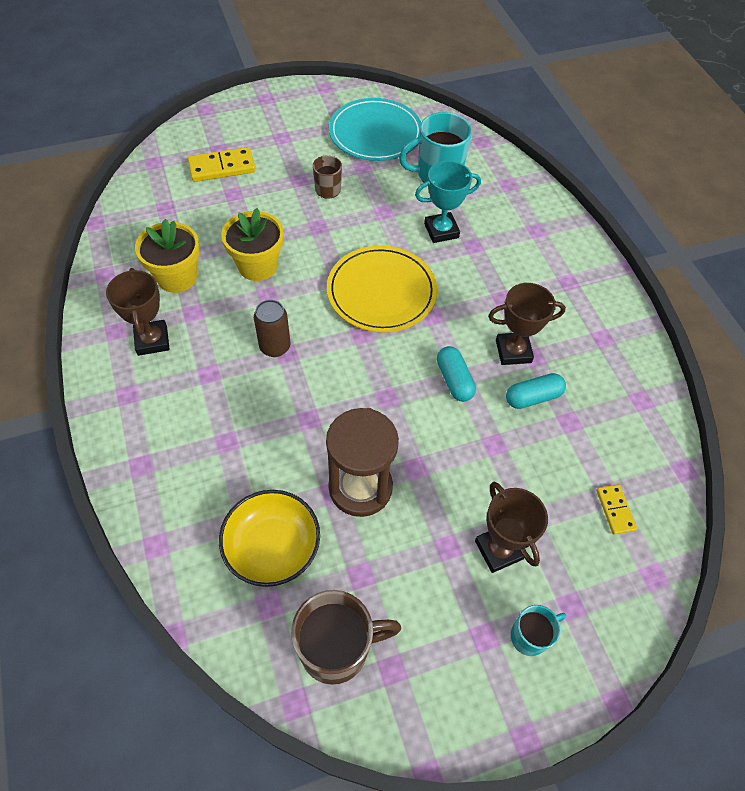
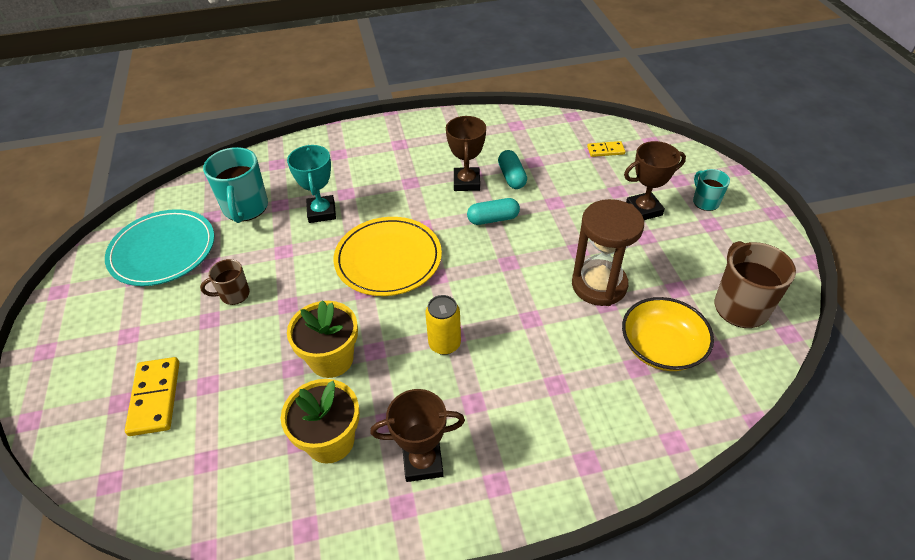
camera: 80 degrees left, 10 degrees down
brown can [254,300,290,357] -> yellow can [425,295,461,355]

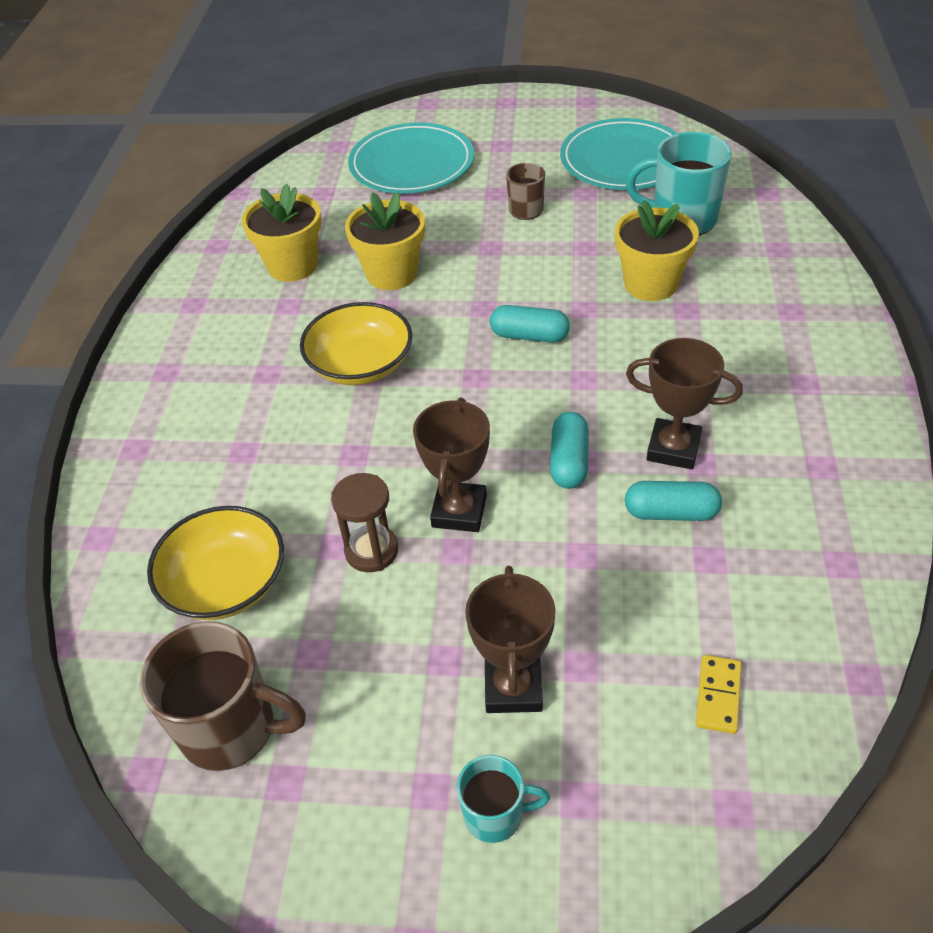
camera: 110 degrees right, 0 degrees up
yellow domino [125,357,179,436] -> turquoise plate [348,123,474,193]
turquoise trophy [287,145,336,223] -> yellow flower pot [615,200,699,301]
yellow plate [334,217,442,296] -> turquoise capsule [490,305,570,343]
brown trophy [370,389,465,482] -> brown trophy moved to [413,398,490,532]
yellow can [425,295,461,355] -> yellow bowl [300,302,412,385]
brown hourglass [572,199,644,306] -> brown hourglass [331,473,398,572], size x0.60

